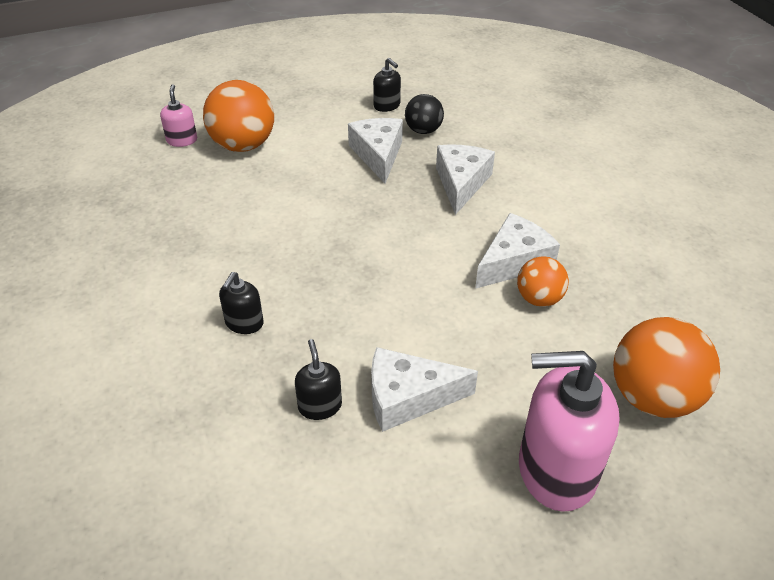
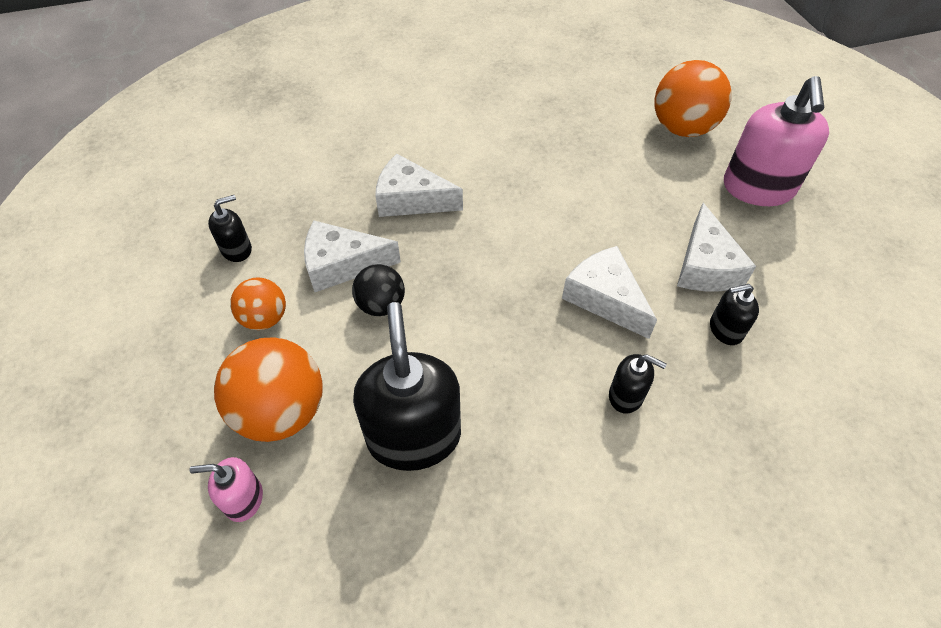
camera: 85 degrees left, 10 degrees up
black ball [405,94,444,134] -> black ball moved to [352,264,405,316]
white cheese [475,213,560,289] -> white cheese moved to [562,246,657,339]
orange ball [517,256,569,307] -> orange ball moved to [230,277,286,330]
none -> black soap dispenser [353,302,461,471]

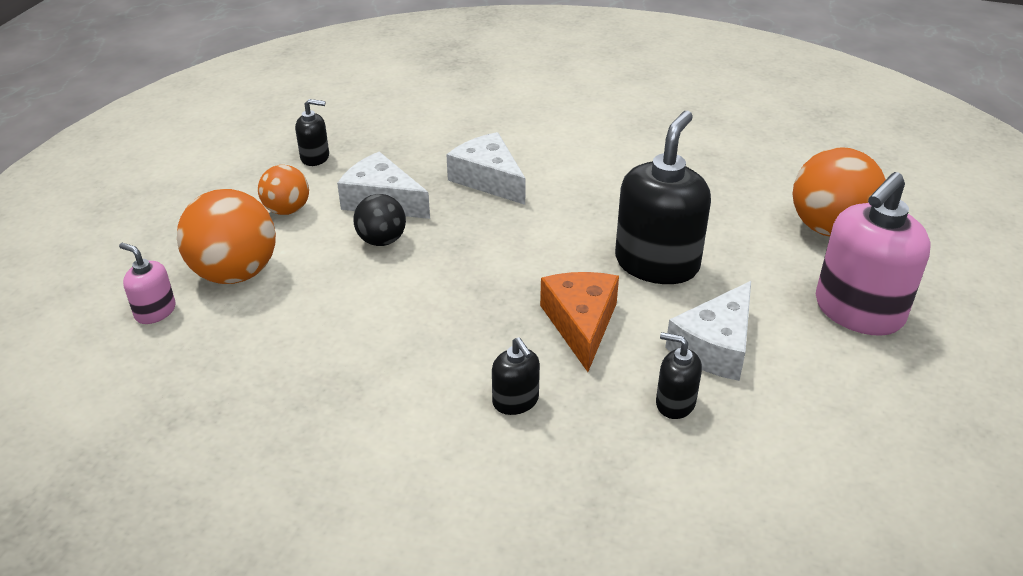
camera: 35 degrees right, 15 degrees down
black soap dispenser [353,302,461,471] -> black soap dispenser moved to [615,111,711,284]
white cheese [562,246,657,339] -> orange cheese [540,272,619,372]

